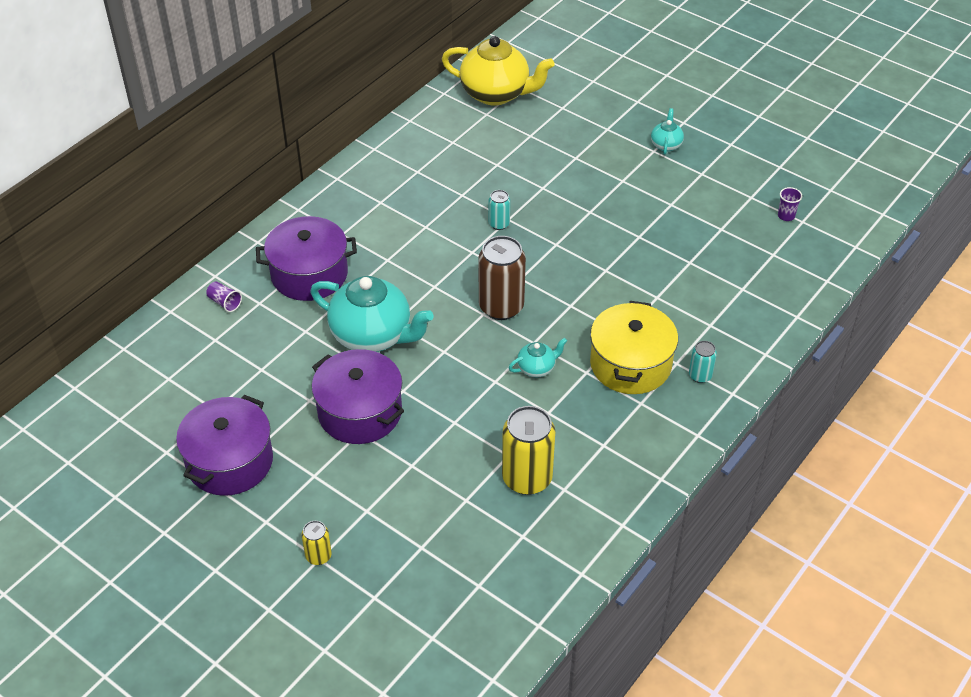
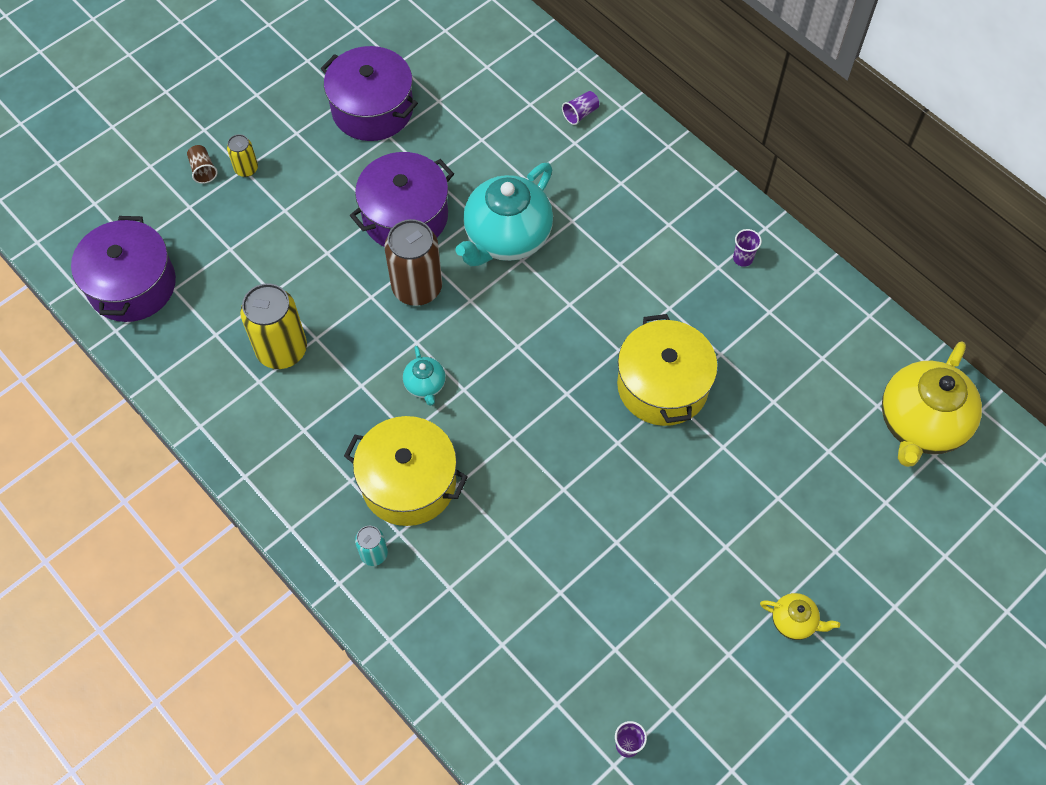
camera: 100 degrees right, 15 degrees up
purple pot [256,216,357,301] -> purple pot moved to [71,216,176,322]
brown can [478,236,526,320] -> brown can moved to [384,219,442,306]
turquoise can [489,190,510,230] -> yellow pot [617,314,718,426]
turquoise teapot [651,108,684,155] -> yellow teapot [760,593,840,640]
none -> brown cup [187,145,217,184]
none -> purple cup [733,229,762,267]

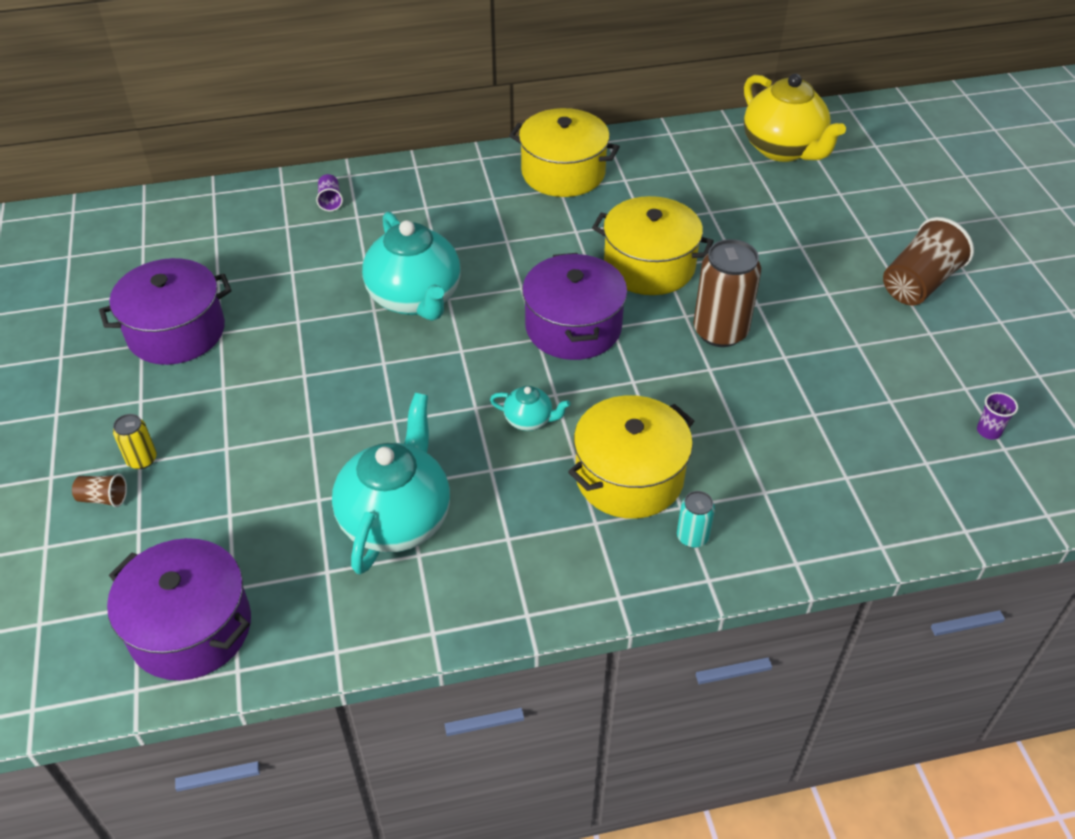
camera: 60 degrees left, 15 degrees down
yellow can [240,283,307,369] -> turquoise teapot [332,393,450,574]
purple pot [350,152,454,247] -> purple pot moved to [522,253,627,360]
brown can [384,219,442,306] -> brown can moved to [693,239,761,347]
purple cup [733,229,762,267] -> yellow pot [509,108,620,197]
yellow teapot [760,593,840,640] -> brown cup [883,217,974,306]

